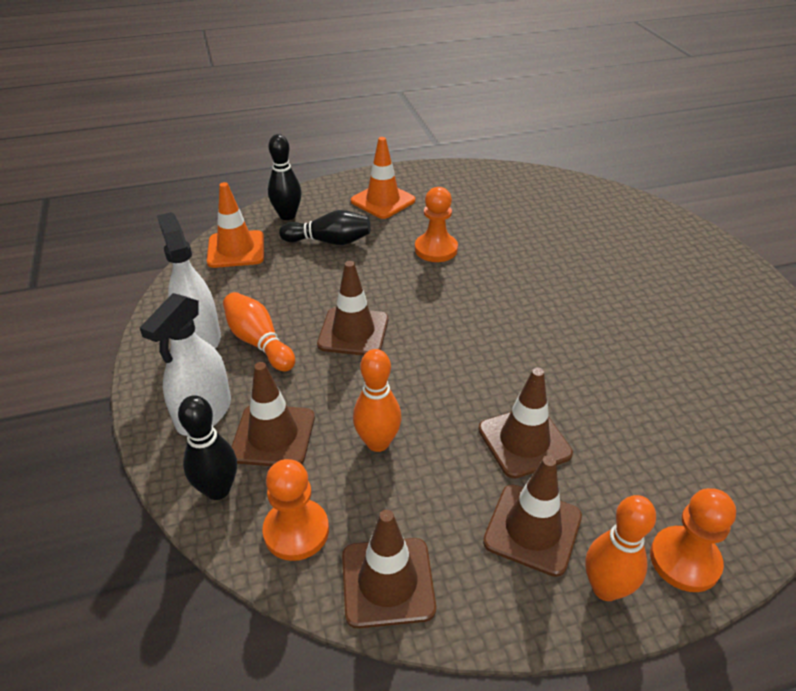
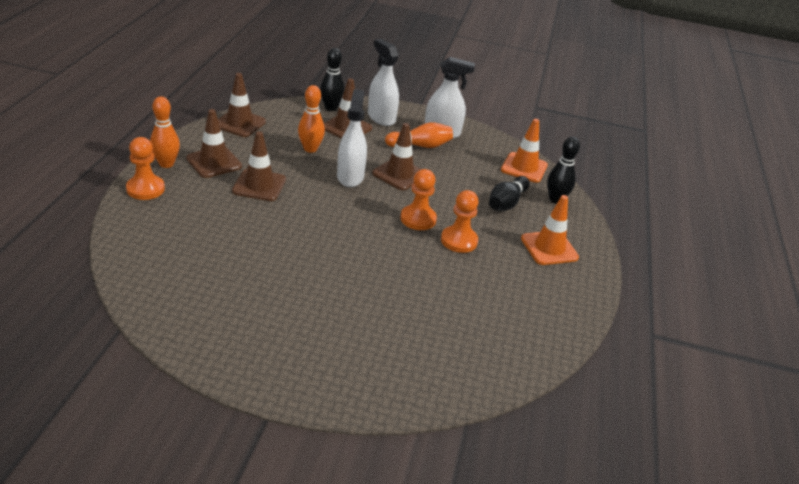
camera: 115 degrees right, 5 degrees down
orange pawn [262,459,329,561] -> orange pawn moved to [400,169,437,230]
none -> white spray bottle [337,89,367,187]

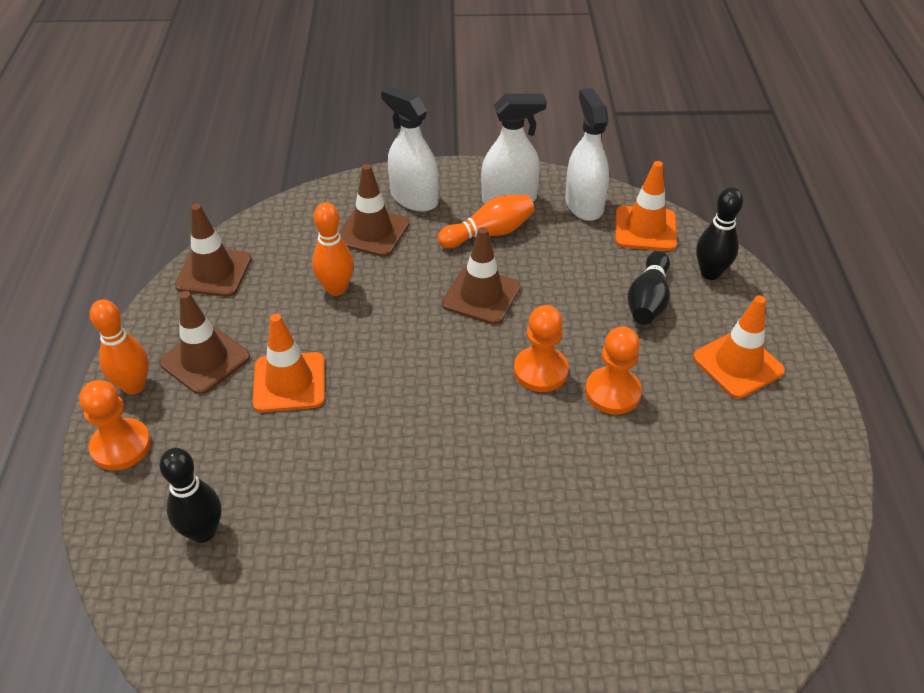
camera: 10 degrees left, 10 degrees up
brown traffic cone [232,131,286,201] -> orange traffic cone [253,314,325,412]
black bowling pin [320,48,344,111] -> black bowling pin moved to [159,448,221,543]
white spray bottle [337,89,367,187] -> white spray bottle moved to [565,88,609,221]

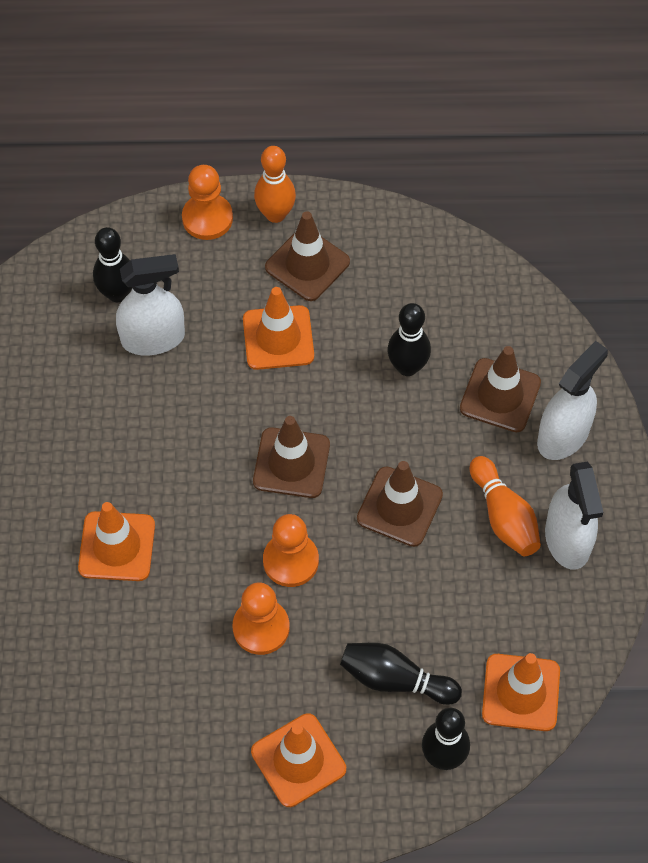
camera: 90 degrees right, 15 degrees up
brown traffic cone [174,204,252,297] -> brown traffic cone moved to [253,416,330,498]
orange bowling pin [312,203,354,296] -> black bowling pin [388,303,431,376]
white spray bottle [565,88,609,221] -> white spray bottle moved to [116,254,185,355]
none -> orange traffic cone [78,502,155,581]

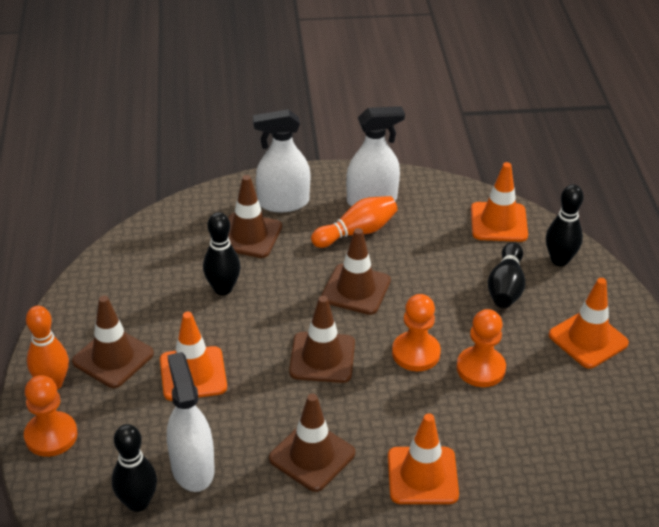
camera: 95 degrees left, 20 degrees down
white spray bottle [537,341,608,460] -> white spray bottle turned 45 degrees counterclockwise [253,109,310,212]
none -> brown traffic cone [269,394,355,492]

